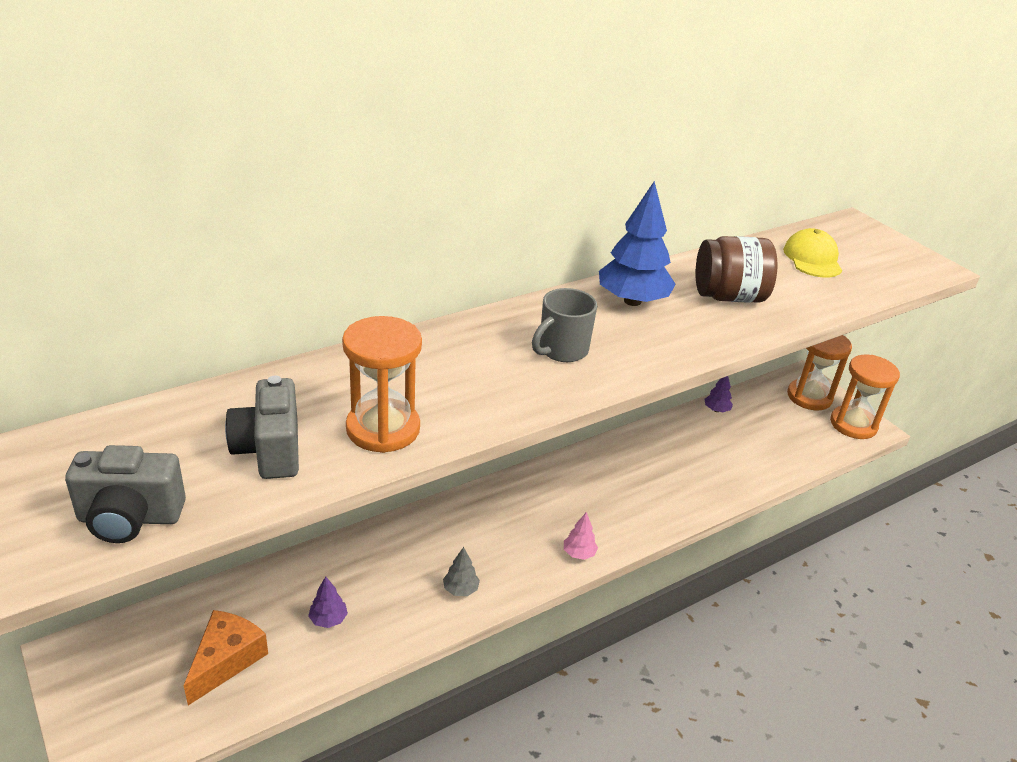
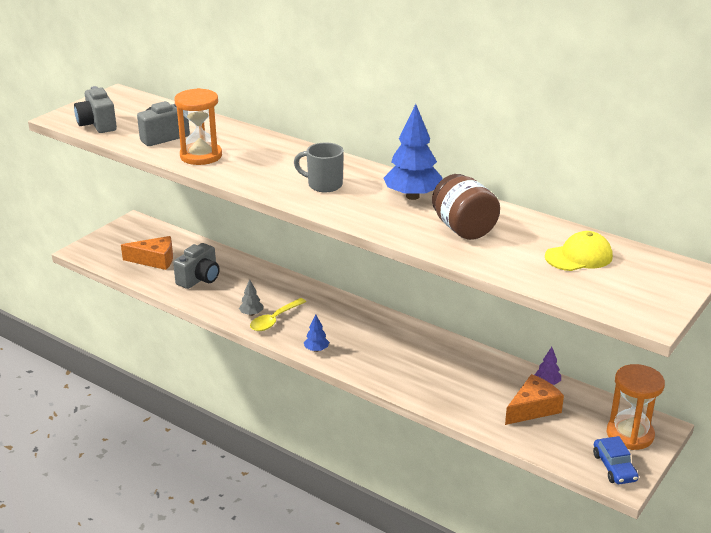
camera: 70 degrees right, 5 degrees down
purple tree [308,576,348,628] -> grey camera [173,243,220,289]
pink tree [564,512,598,560] -> blue tree [304,314,329,352]
orange hourglass [830,354,900,439] -> blue car [593,436,639,484]
none -> yellow spoon [250,298,306,331]
none -> orange cheese [505,374,564,425]

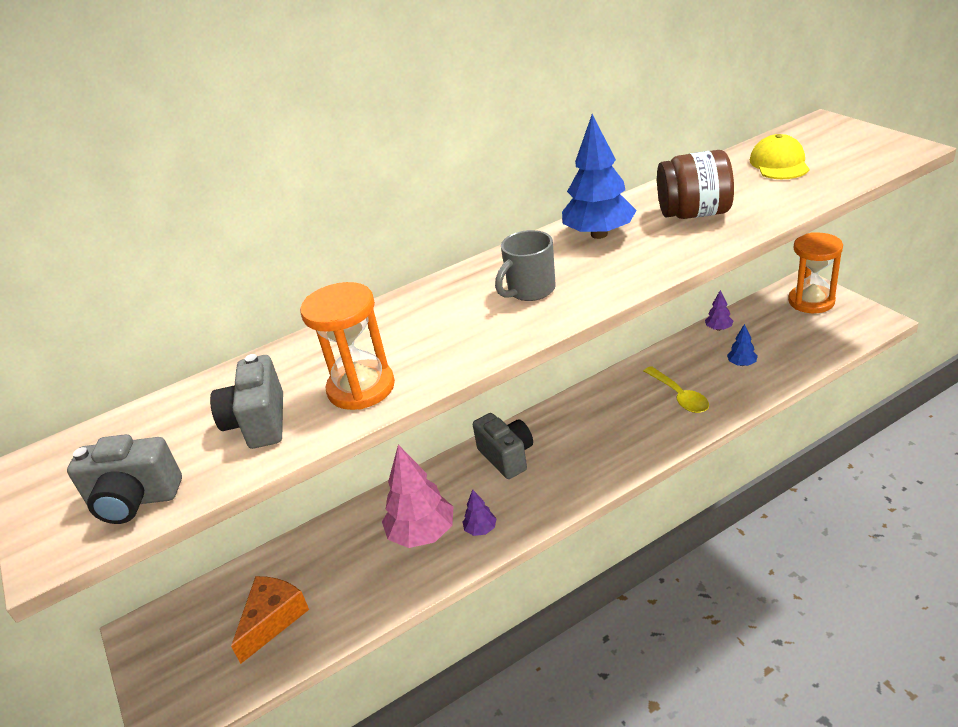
camera: 60 degrees left, 5 degrees up
grey camera [173,243,220,289] -> grey camera moved to [473,413,533,479]
grey tree [239,279,263,316] -> purple tree [463,489,497,536]
yellow spoon [250,298,306,331] -> yellow spoon moved to [644,366,709,413]
blue tree [304,314,329,352] -> blue tree moved to [727,324,758,366]
orange cheese [505,374,564,425] -> none
blue car [593,436,639,484] -> none
none -> pink tree [382,445,454,548]

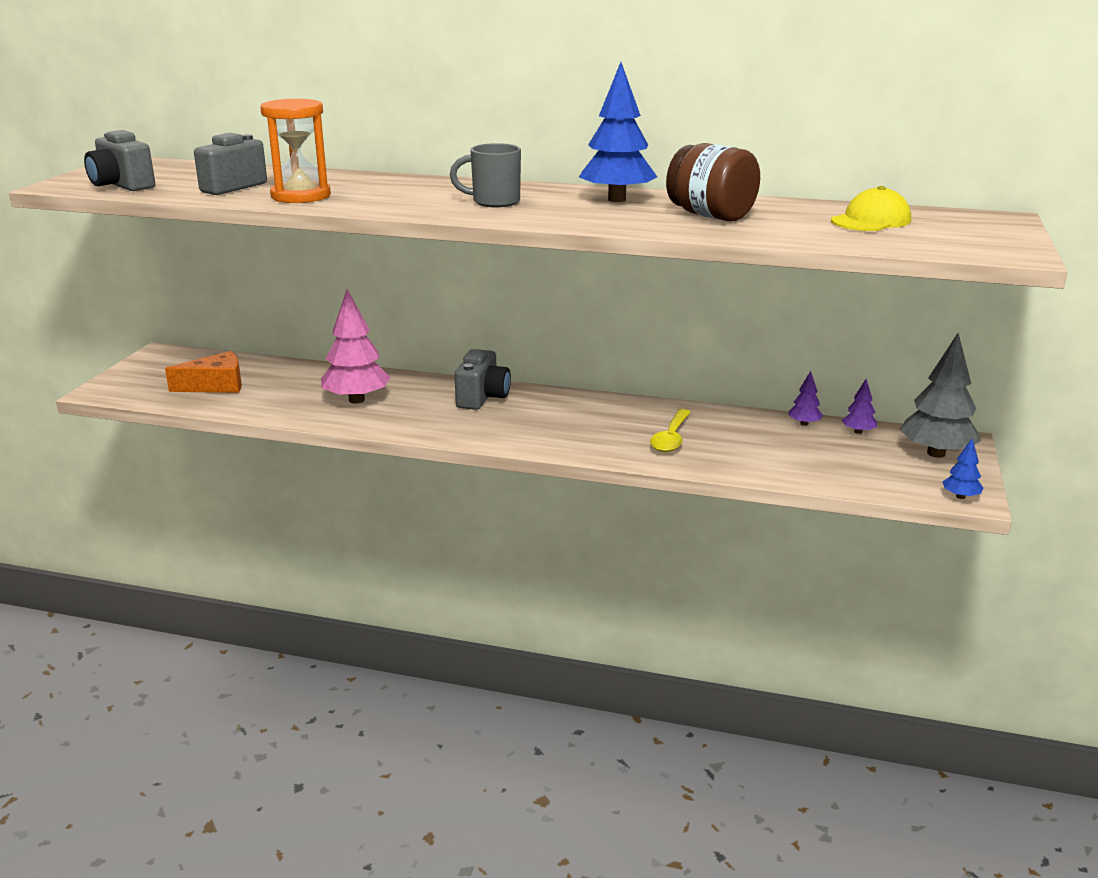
camera: 40 degrees right, 10 degrees down
purple tree [463,489,497,536] -> purple tree moved to [842,379,877,434]
blue tree [727,324,758,366] -> blue tree moved to [943,439,983,499]
orange hourglass [788,232,843,313] -> grey tree [900,333,981,458]

